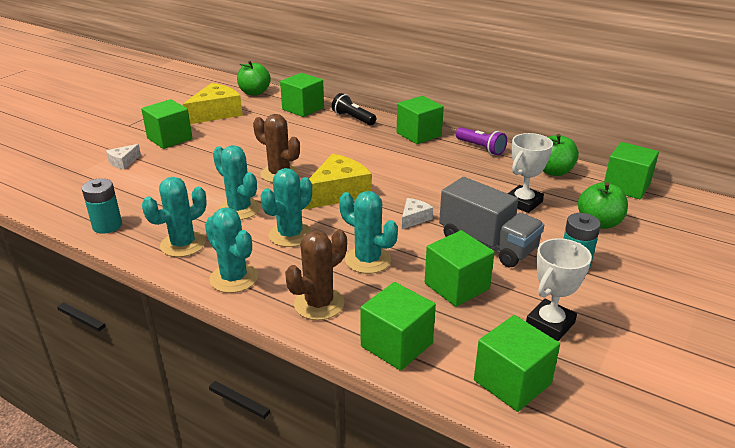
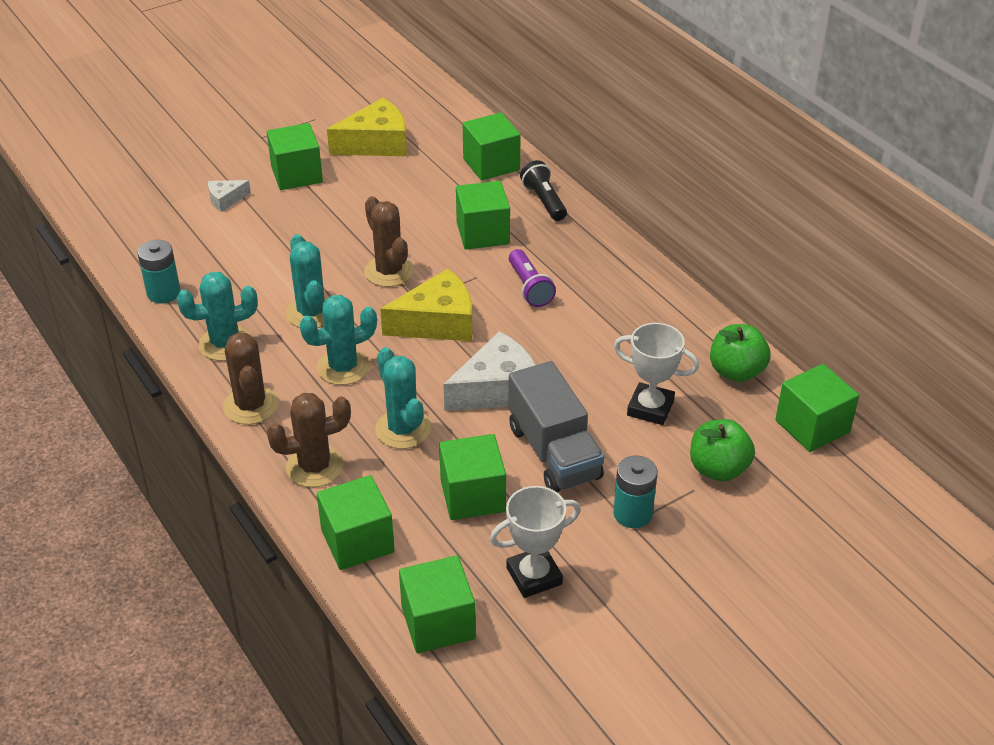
camera: 25 degrees right, 10 degrees up
turquoise cactus [205,207,258,293] -> brown cactus [223,333,278,425]
green apple [237,61,271,96] -> none
green cube [397,96,444,144] -> green cube moved to [456,181,510,250]
white cheese [402,198,433,229] -> white cheese [443,331,536,411], size x2.00
purple flashlight [456,127,507,155] -> purple flashlight moved to [509,249,556,307]
white trophy [508,133,553,213] -> white trophy turned 45 degrees clockwise [614,323,699,425]

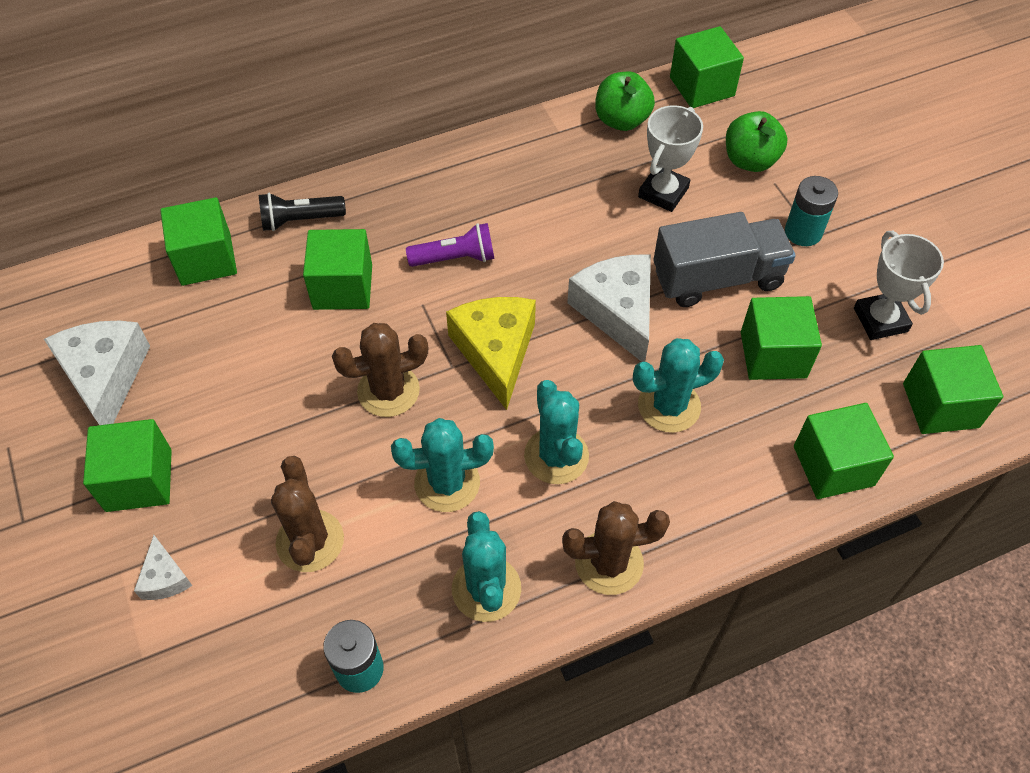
camera: 80 degrees left, 15 degrees up
brown cactus [267,393,351,487] -> brown cactus moved to [271,456,344,572]
yellow cheese [327,98,407,156] -> white cheese [44,321,150,425]

